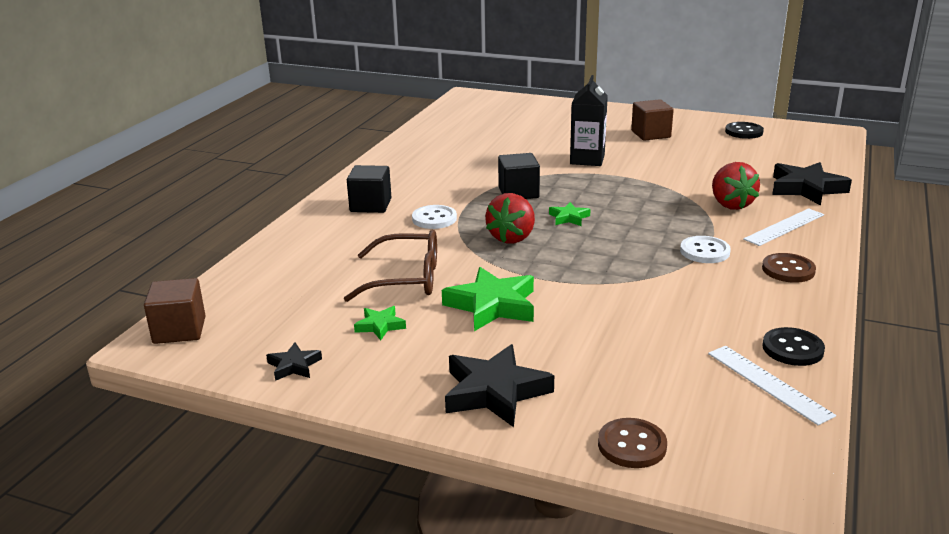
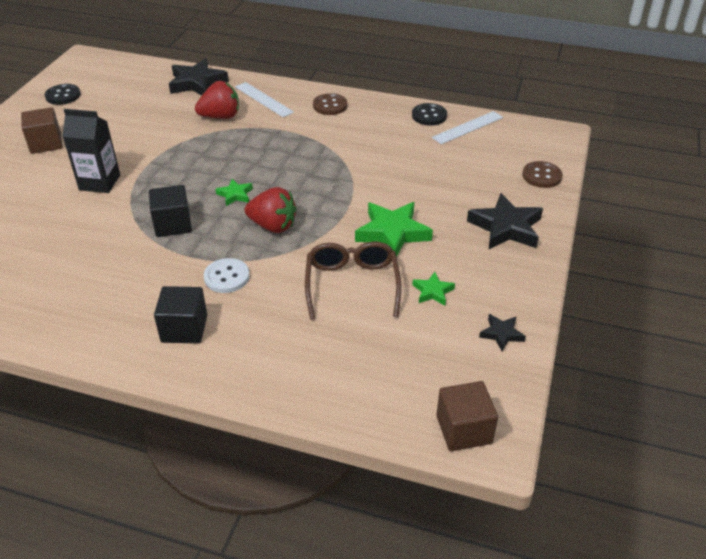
camera: 95 degrees left, 15 degrees up
white button [680,236,731,263] -> none

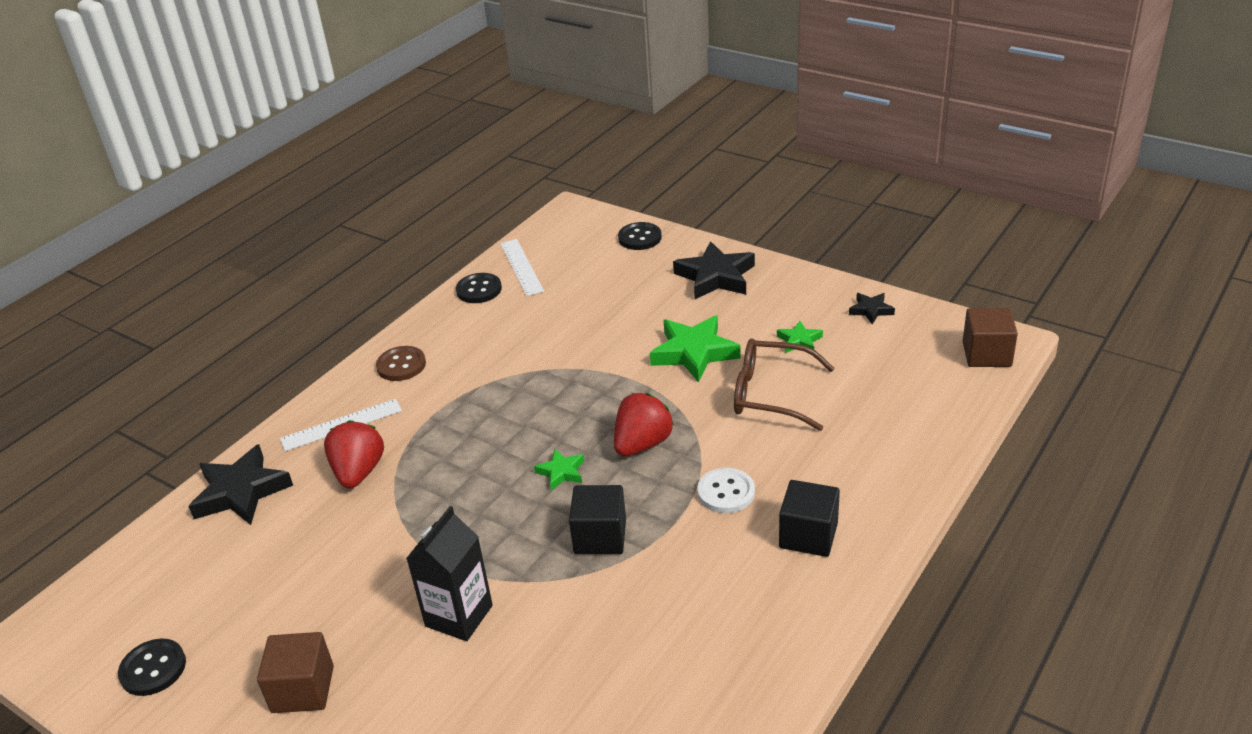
camera: 70 degrees left, 5 degrees down
brown button [522,161,563,188] -> black button [618,222,662,250]

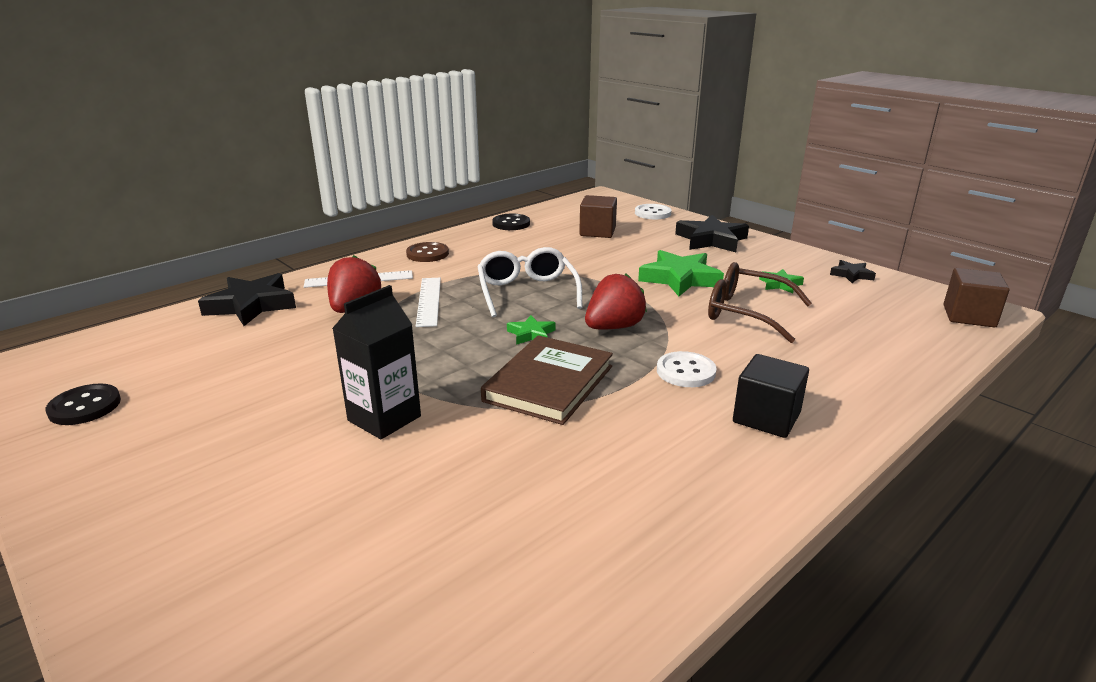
camera: 10 degrees right, 10 degrees down
brown cube [257,632,334,713] -> brown cube moved to [579,195,617,238]
white ruler [500,239,544,296] -> white ruler moved to [416,278,441,327]
black cube [569,485,626,554] -> brown book [481,335,613,425]
black button [618,222,662,250] -> white button [635,204,671,219]
none -> white glasses [477,247,583,317]

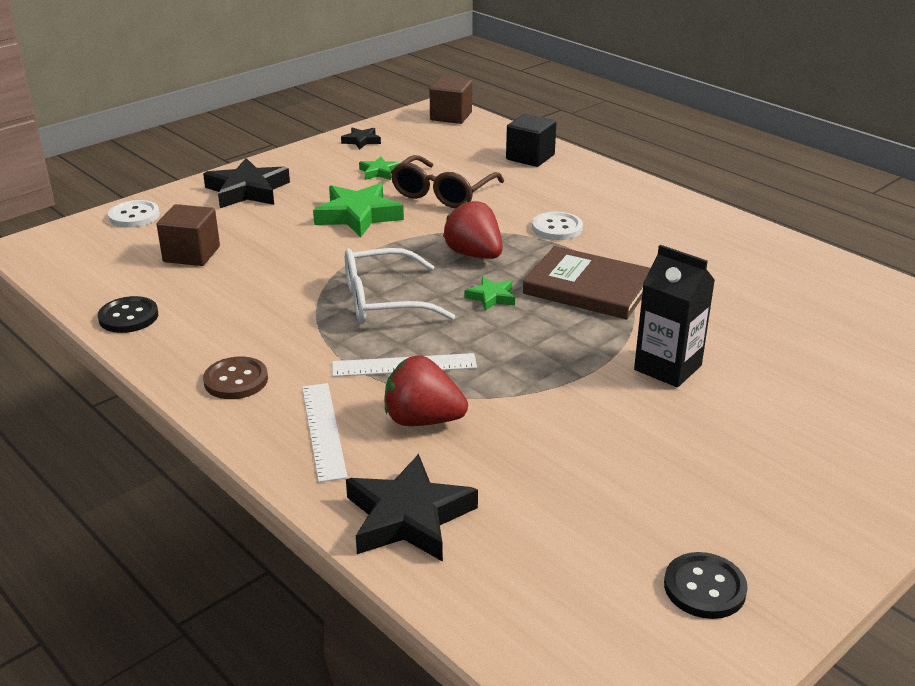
camera: 90 degrees left, 5 degrees up
black cube [733,354,809,438] -> black cube moved to [506,114,557,167]

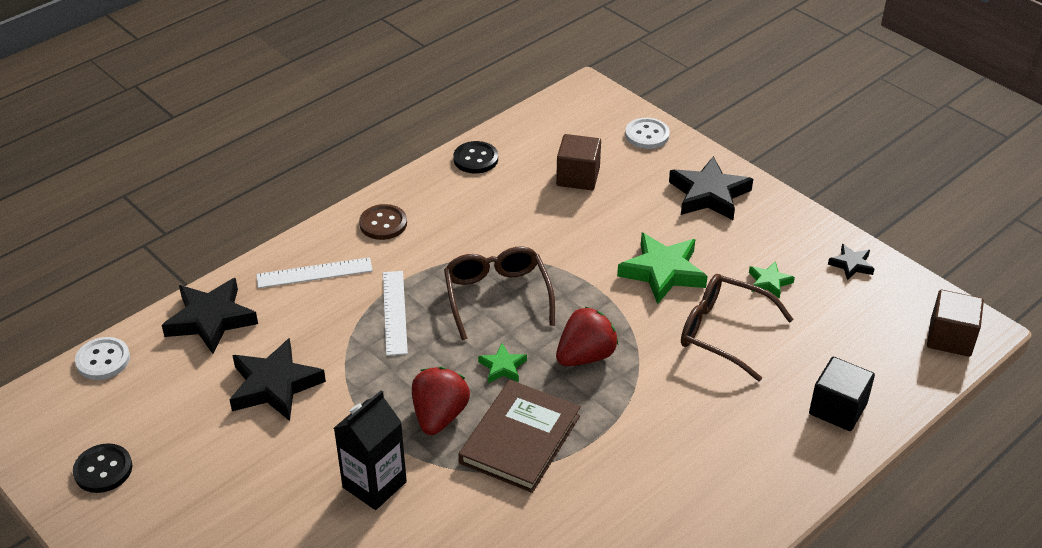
camera: 90 degrees right, 10 degrees up
white glasses [345,248,455,323] -> brown glasses [444,246,555,340]
red strawberry [385,355,468,426] -> red strawberry moved to [412,367,470,435]
white button [532,212,583,240] -> white button moved to [75,337,130,380]
none -> black star [229,338,326,421]

